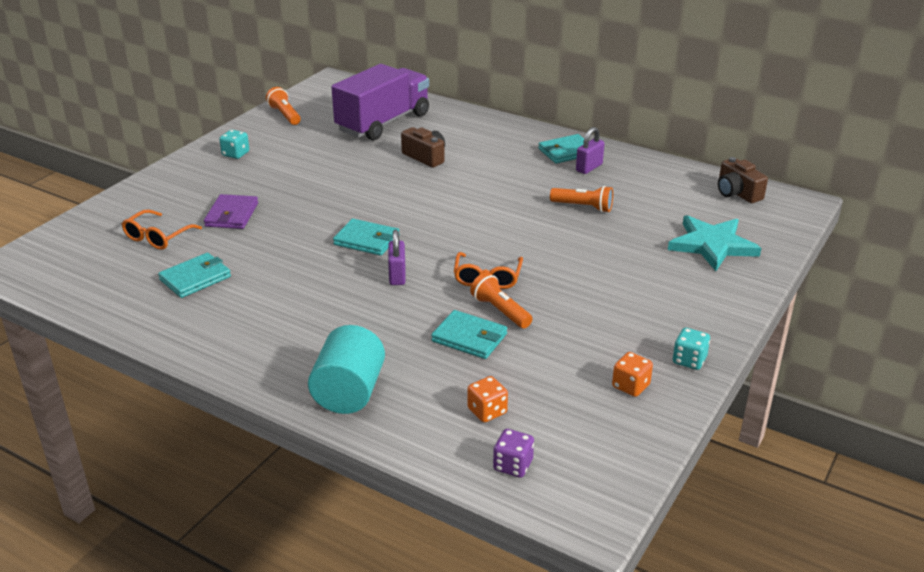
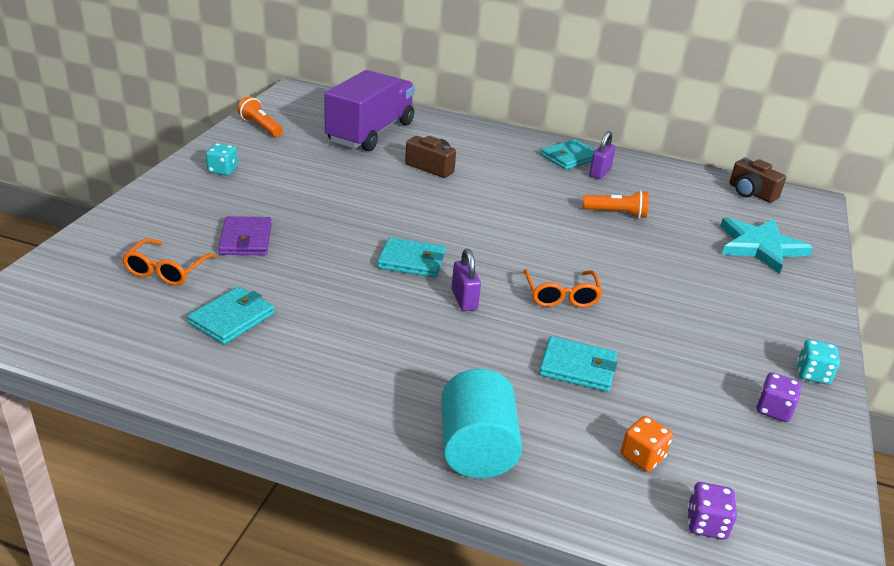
camera: 15 degrees left, 0 degrees up
orange flashlight [470,272,533,328] -> none
orange dice [612,352,653,397] -> purple dice [756,372,802,422]

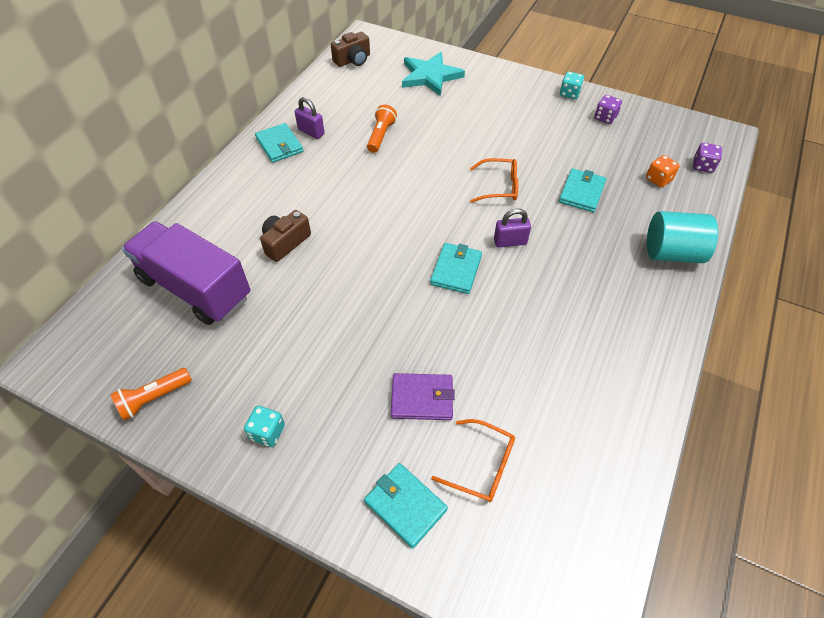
camera: 80 degrees left, 20 degrees up
turquoise wallet [187,286,275,345] -> turquoise wallet moved to [364,463,448,548]

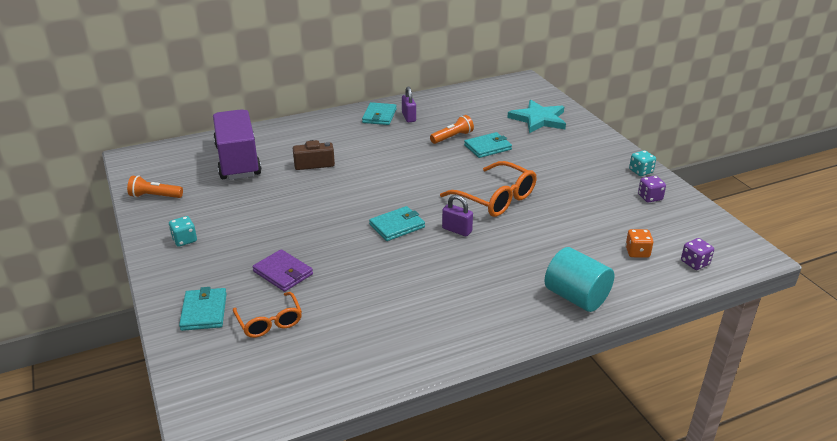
camera: 40 degrees right, 20 degrees down
brown camera [331,32,370,67] -> none
orange glasses [470,158,518,203] -> orange glasses [440,161,536,217], size x1.60
turquoise wallet [559,168,606,212] -> turquoise wallet moved to [464,132,512,158]

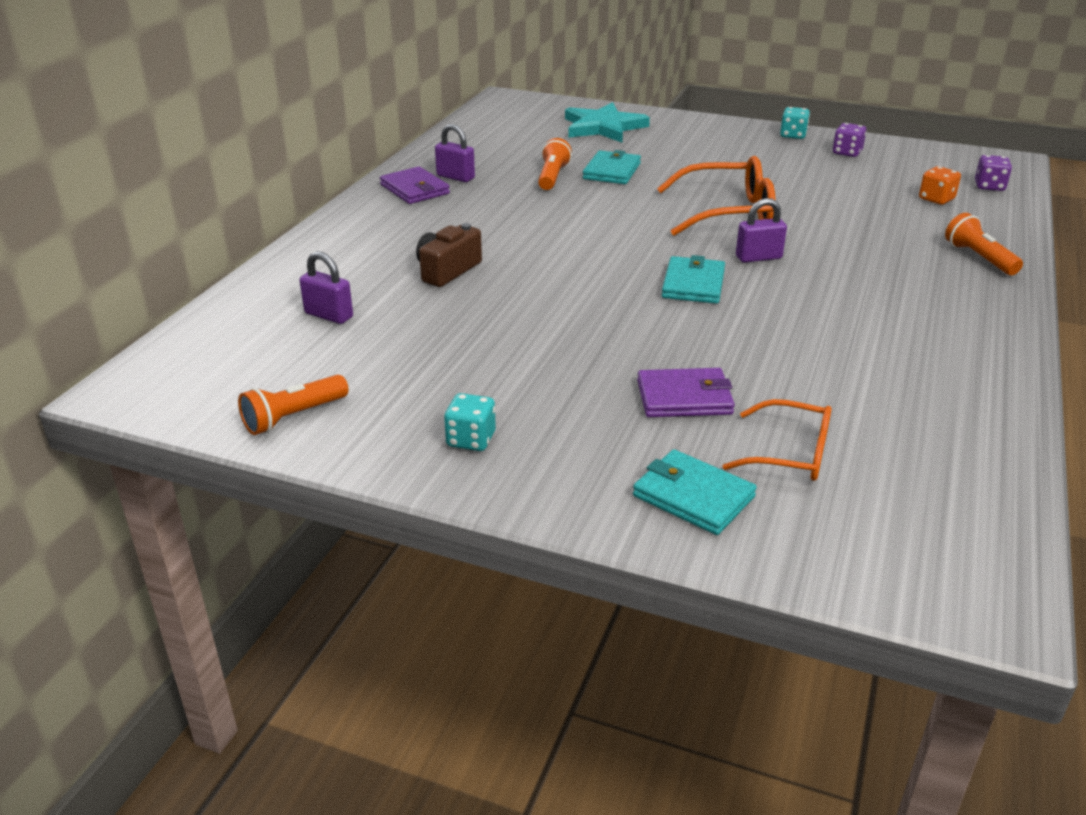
camera: 45 degrees left, 0 degrees up
purple truck [213,109,262,180] -> purple padlock [299,251,353,324]
turquoise wallet [362,102,397,125] -> purple wallet [380,166,450,204]
turquoise cylinder [544,247,614,312] -> orange flashlight [945,213,1023,275]

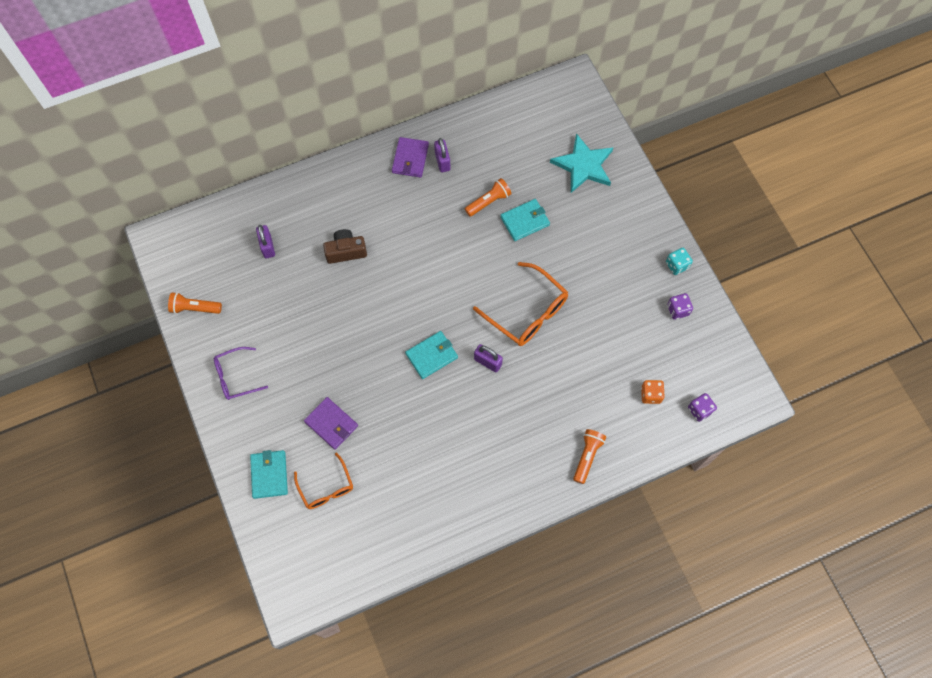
camera: 45 degrees right, 35 degrees up
turquoise dice [444,393,496,451] -> purple glasses [214,347,268,400]

